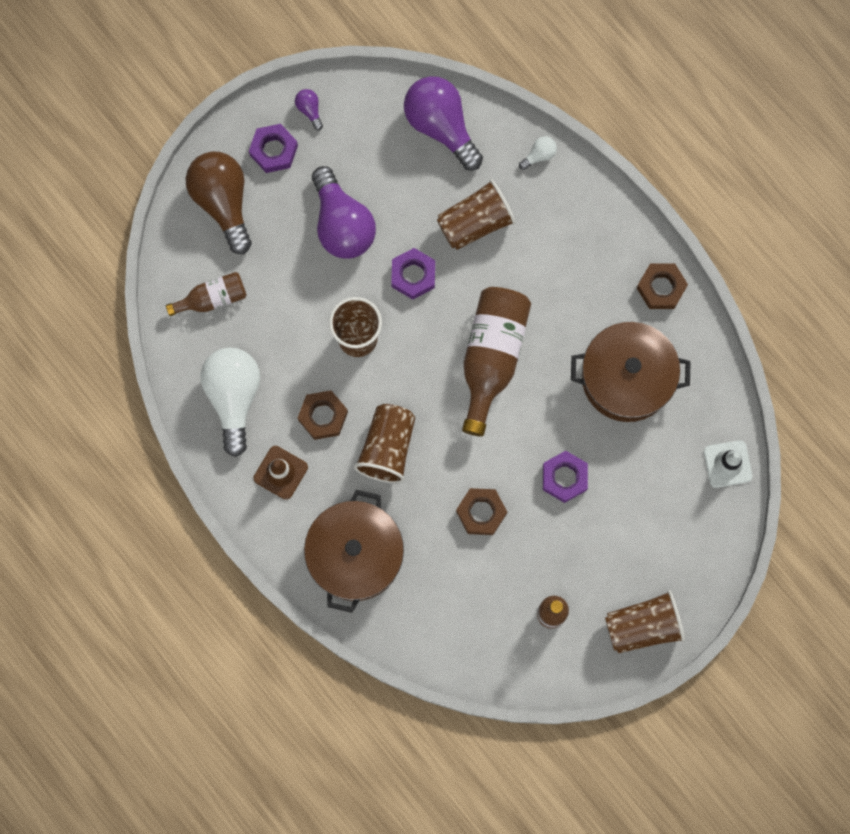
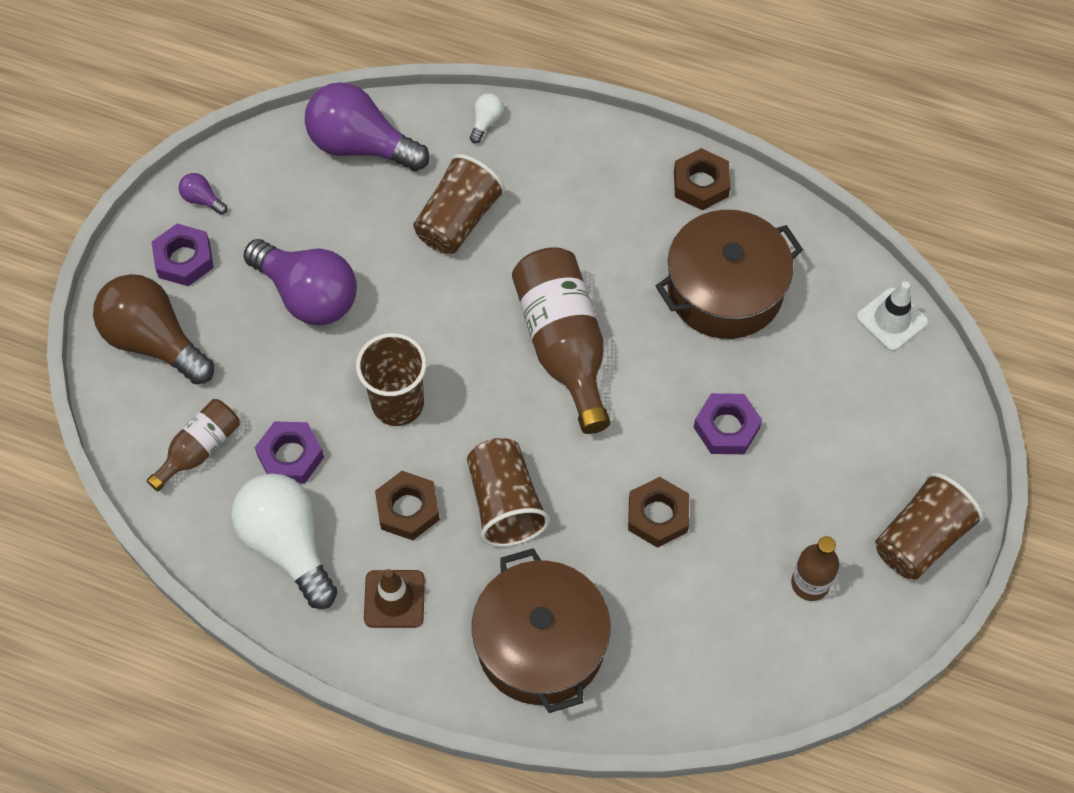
camera: 30 degrees left, 15 degrees down
purple nut [391,248,435,300] -> purple nut moved to [255,422,324,484]

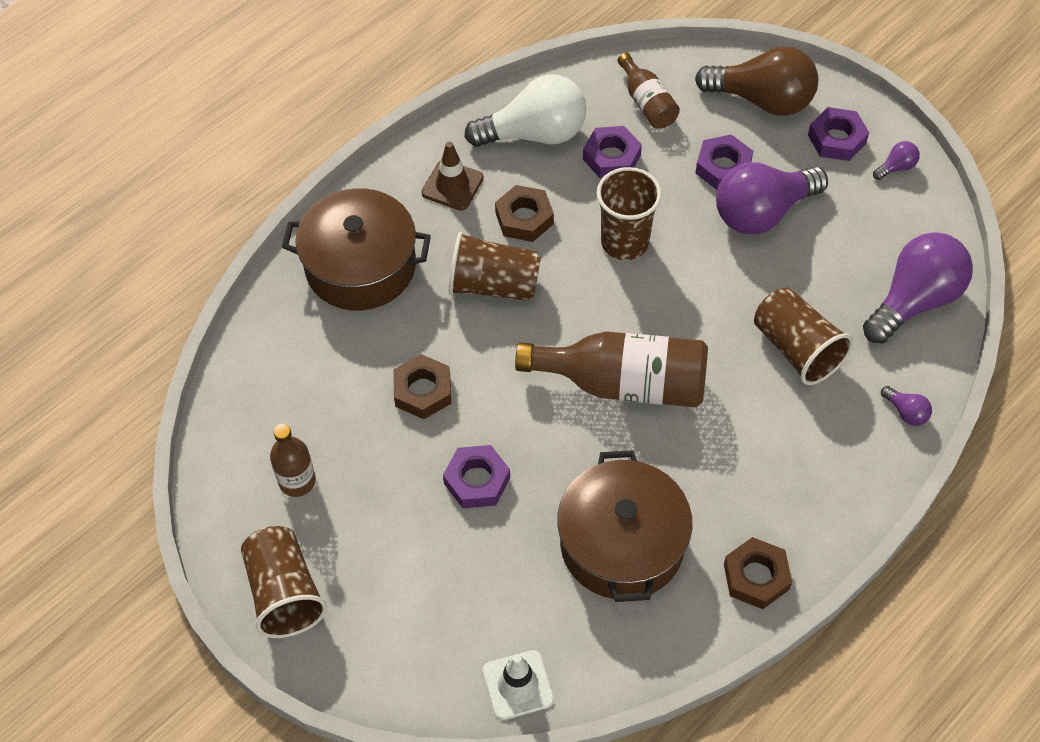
camera: 115 degrees right, 5 degrees down
brown light bulb [93,274,214,385] -> brown light bulb turned 45 degrees clockwise [695,46,818,116]
white light bulb [470,93,504,144] -> purple light bulb [881,386,932,426]
none -> purple nut [695,134,753,190]

